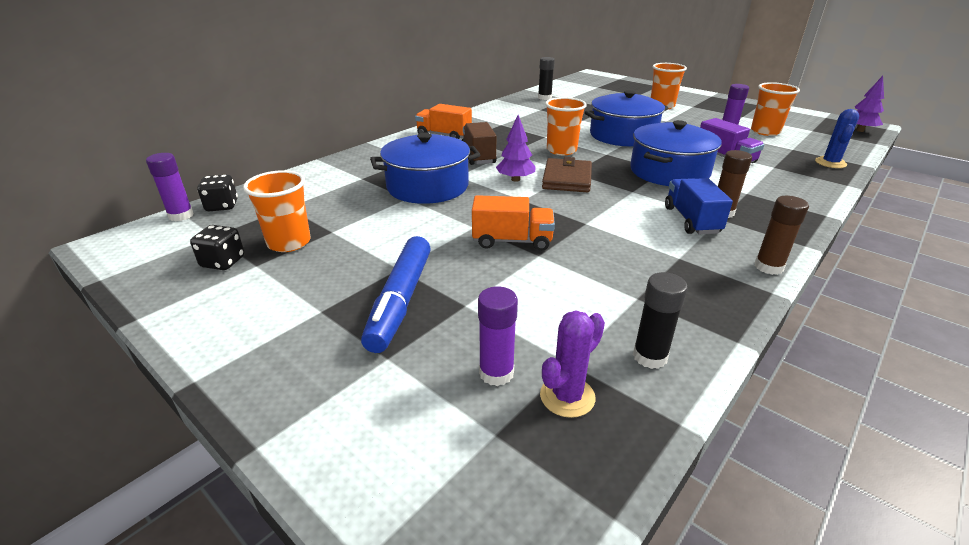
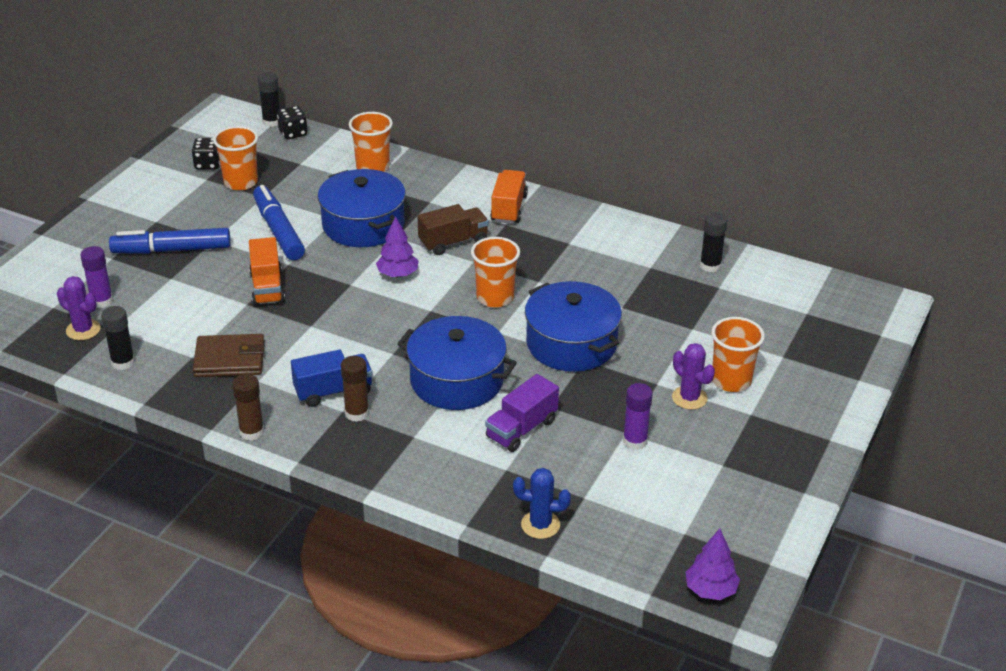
camera: 75 degrees right, 5 degrees up
purple glue stick [146,153,194,221] -> black glue stick [258,73,280,127]
brown wallet [542,157,592,192] -> brown wallet moved to [193,334,264,377]
orange cup [751,82,800,136] -> orange cup moved to [349,112,393,172]
none -> blue marker [253,185,305,260]
none -> purple cactus [672,343,715,410]

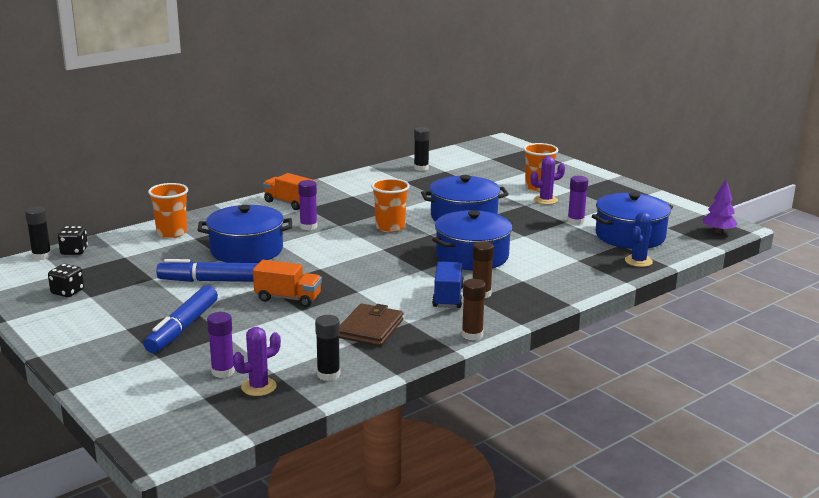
camera: 65 degrees left, 15 degrees down
orange cup [213,126,258,191] -> none
purple tree [376,216,419,277] -> none
brown truck [418,204,489,255] -> purple glue stick [298,180,317,230]
purple truck [485,374,559,452] -> none
none -> blue pot [592,192,673,249]

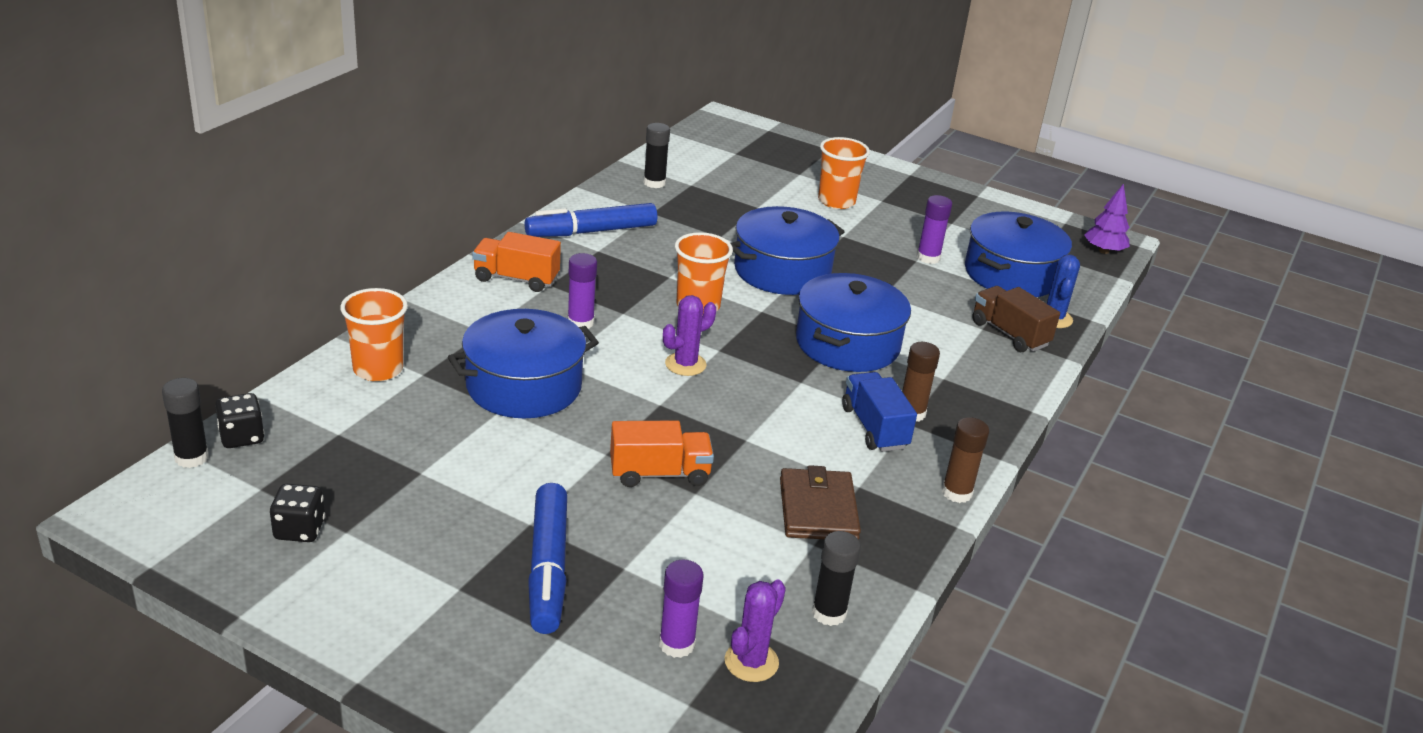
camera: 25 degrees left, 10 degrees up
blue marker [156,259,258,282] -> blue marker moved to [525,203,657,237]
purple cactus [531,156,565,205] -> purple cactus moved to [663,295,716,376]
none -> brown truck [972,286,1060,352]

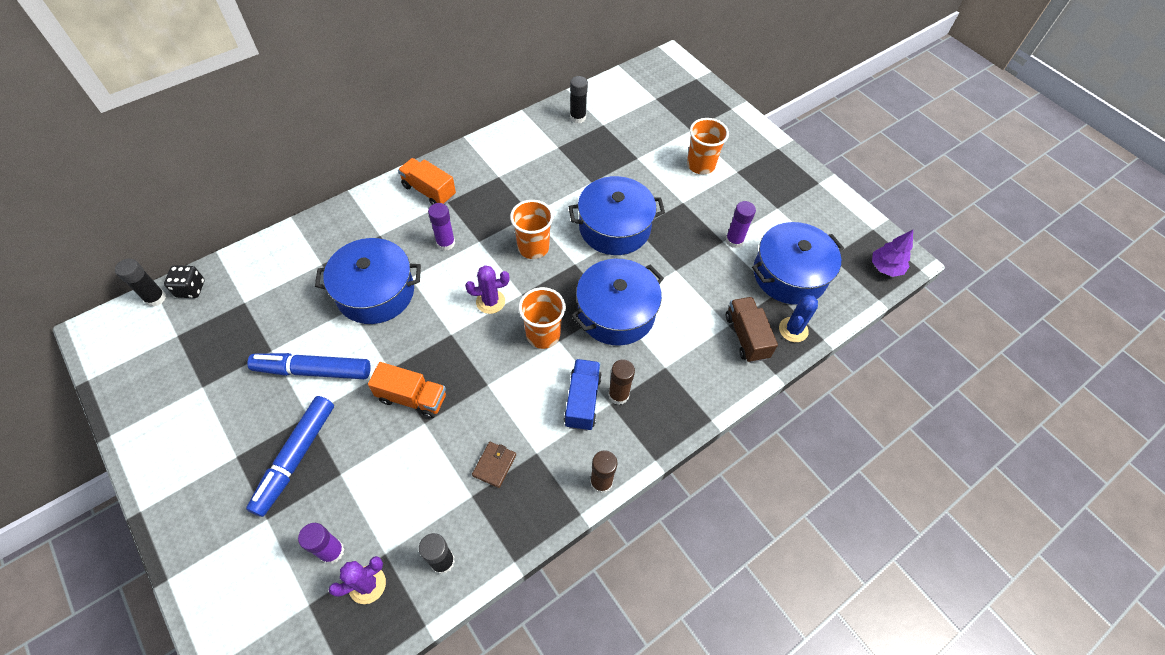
camera: 25 degrees right, 25 degrees up
black dice [270,484,325,542] -> none
orange cup [340,288,408,381] -> orange cup moved to [519,287,566,349]
blue marker [525,203,657,237] -> blue marker moved to [247,353,371,379]
brown wallet [780,465,861,540] -> brown wallet [472,442,516,488], size x0.59

